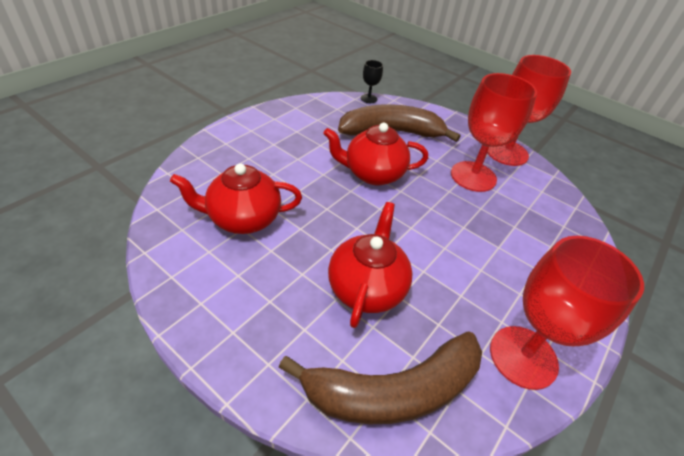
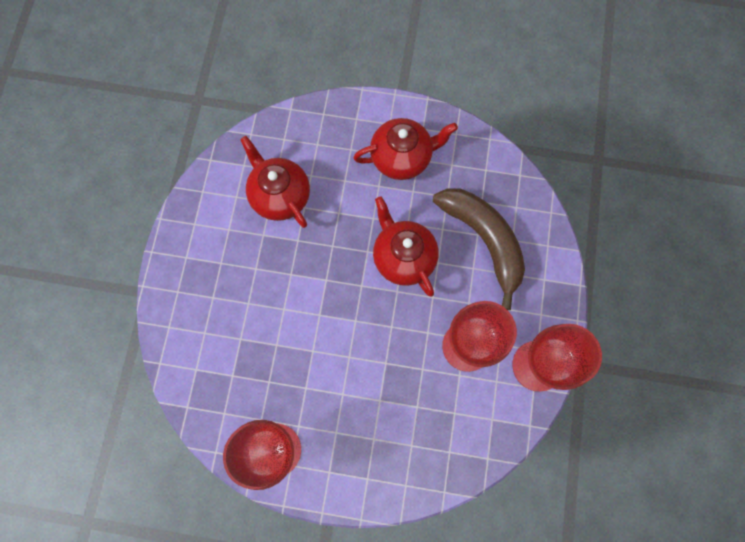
camera: 65 degrees right, 30 degrees up
brown banana [279,331,482,424] -> none
red teapot [328,202,413,328] -> red teapot moved to [353,118,458,180]
black goblet [361,60,383,103] -> none

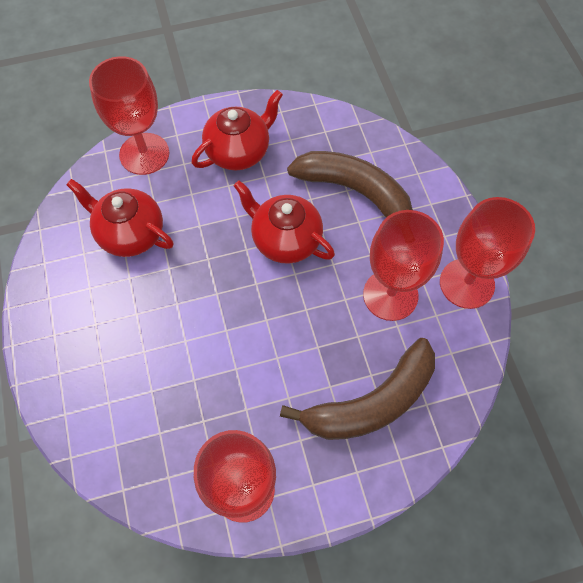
camera: 25 degrees left, 10 degrees down
none -> red goblet [89,56,169,175]
none -> brown banana [280,338,435,440]

